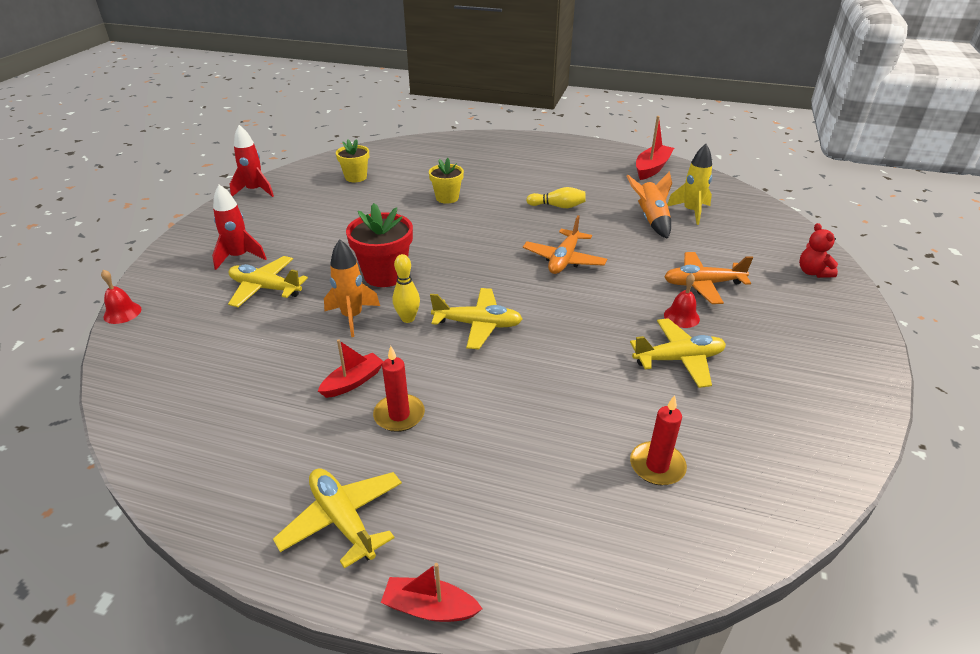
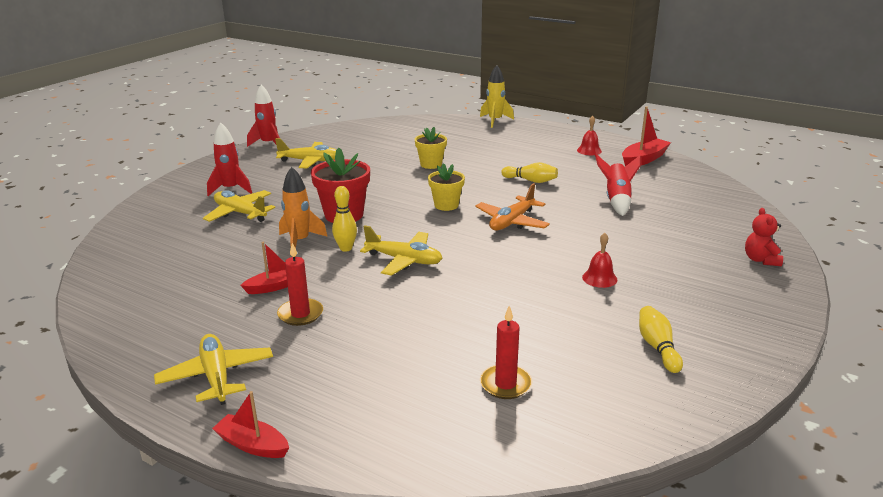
camera: 15 degrees right, 10 degrees down
red bell [101,269,141,324] -> red bell moved to [577,116,602,155]
yellow flower pot [336,139,369,182] -> yellow flower pot moved to [428,163,465,211]
orange rocket [627,172,672,239] -> red rocket [595,154,641,216]
yellow plane [630,318,726,388] -> yellow plane moved to [275,138,337,168]
orange plane [664,252,753,304] -> none
yellow rocket [667,144,712,225] -> yellow rocket moved to [480,65,514,128]
none -> yellow bowling pin [639,306,683,373]

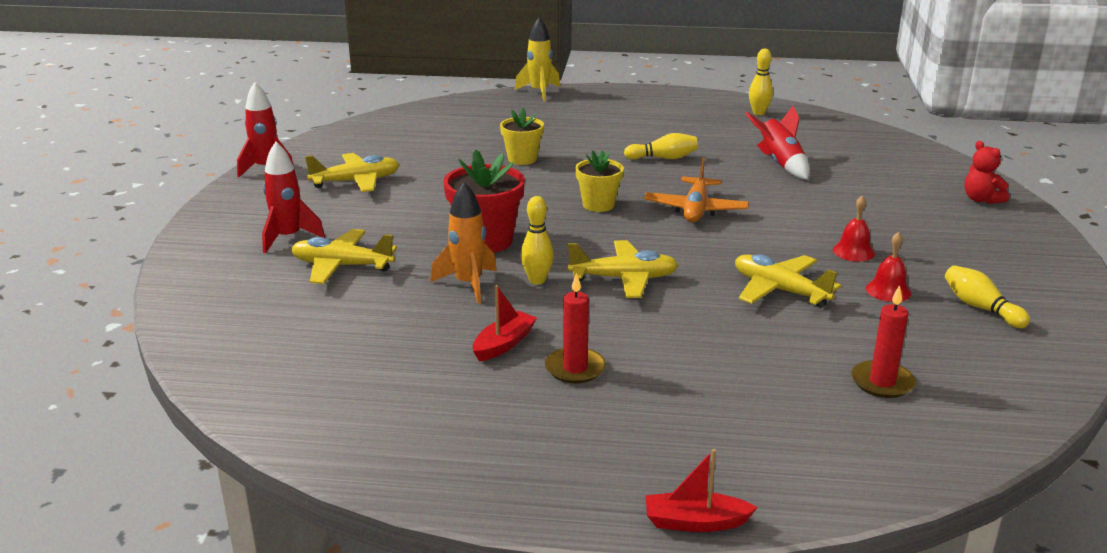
camera: 25 degrees left, 0 degrees up
yellow plane [154,334,273,405] -> yellow plane moved to [735,254,841,308]
red bell [577,116,602,155] -> red bell moved to [866,232,911,302]
red boat [622,106,671,166] -> yellow bowling pin [749,49,773,115]

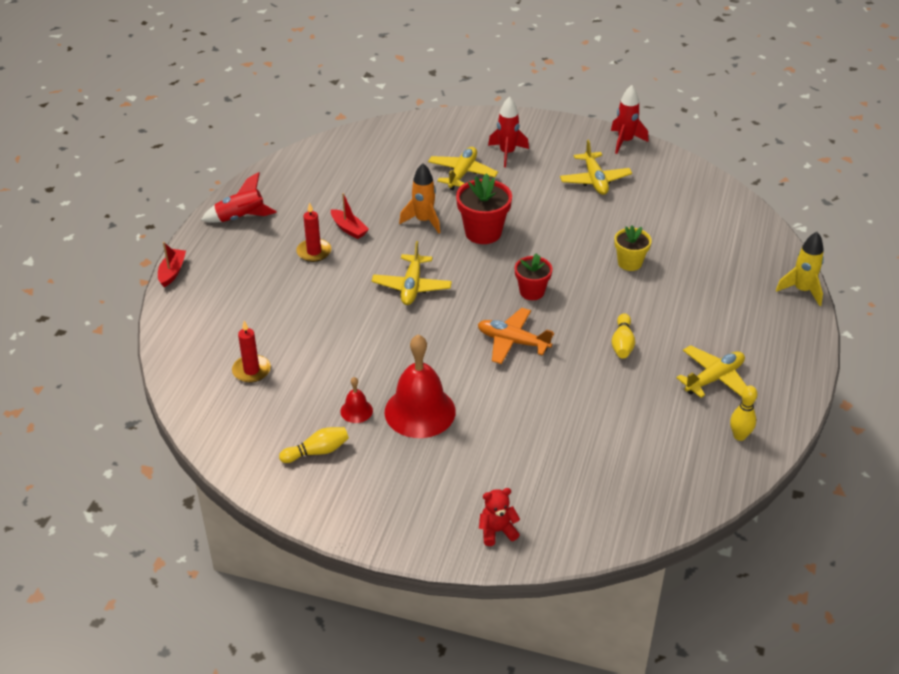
camera: 100 degrees right, 15 degrees up
yellow bowling pin [521,196,554,284] -> none
yellow flower pot [575,150,624,212] -> red flower pot [515,253,552,300]
yellow plane [735,254,841,308] -> yellow plane moved to [676,345,747,398]
red rocket [745,106,809,180] -> red rocket moved to [201,172,277,223]
red bell [833,196,875,262] -> red bell [385,334,456,438], size x2.19

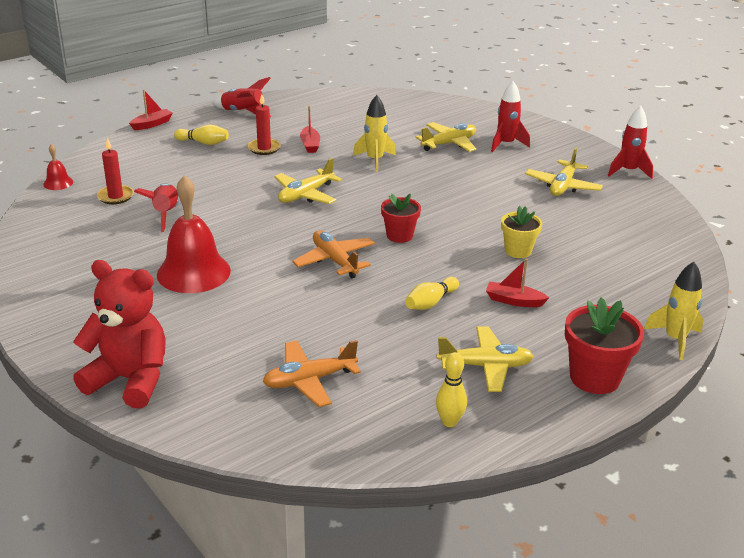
camera: 35 degrees right, 10 degrees down
yellow bowling pin [279,427,349,463] -> yellow bowling pin moved to [174,124,229,145]
red bell [340,377,373,423] -> red bell moved to [43,144,73,190]
orange rocket [399,163,441,233] -> yellow rocket [353,95,396,172]
red flower pot [456,173,512,244] -> red flower pot moved to [565,297,644,394]
red teddy bear [479,488,520,546] -> red teddy bear [73,260,166,409], size x2.07
none -> red rocket [134,183,179,232]
none -> orange plane [263,340,361,407]
none -> red boat [486,258,549,307]

